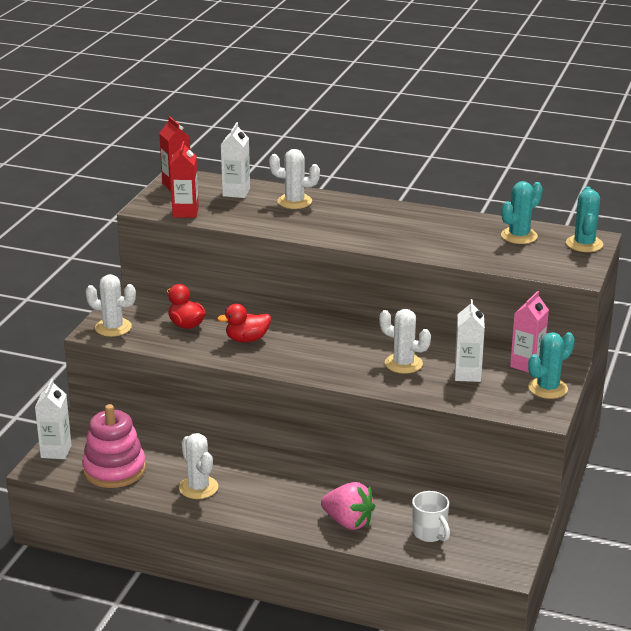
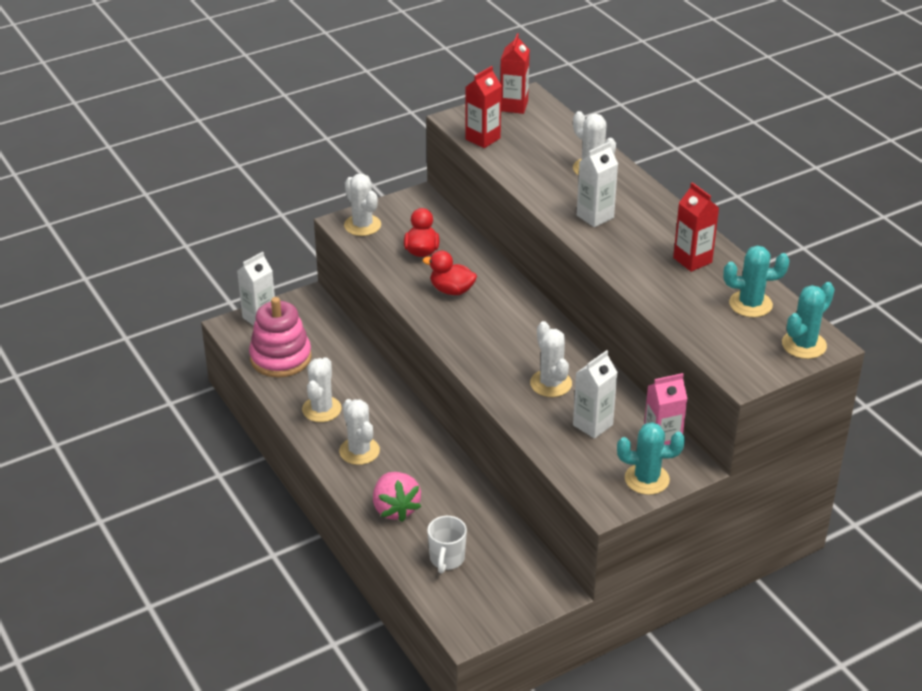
camera: 40 degrees right, 10 degrees up
white carton [221,122,250,198] -> white carton moved to [577,142,618,227]
none -> white cactus [339,399,380,465]
none -> red carton [673,182,719,272]

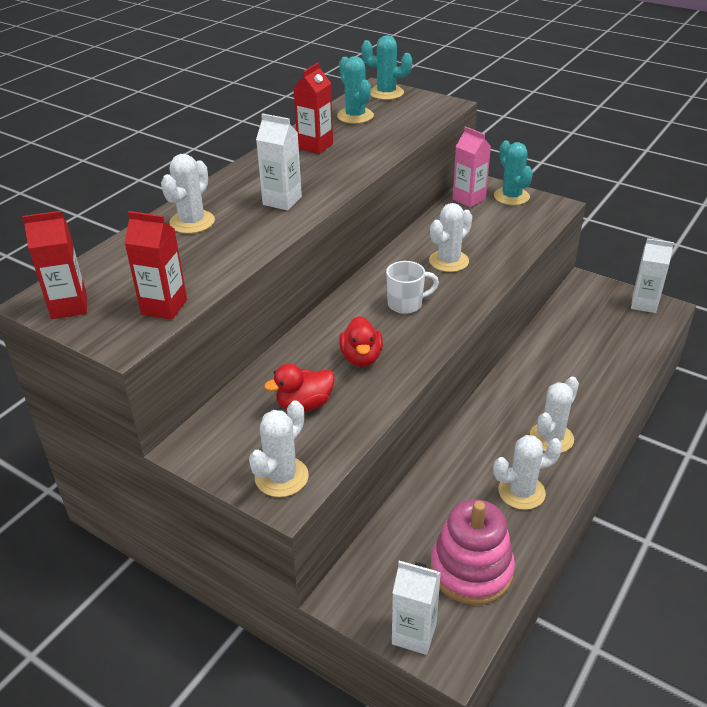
camera: 115 degrees left, 0 degrees up
pink strawberry [373,472,421,522] -> none
white mug [427,516,467,573] -> white mug moved to [386,261,439,314]
white carton [573,350,618,439] -> white carton moved to [631,238,674,313]

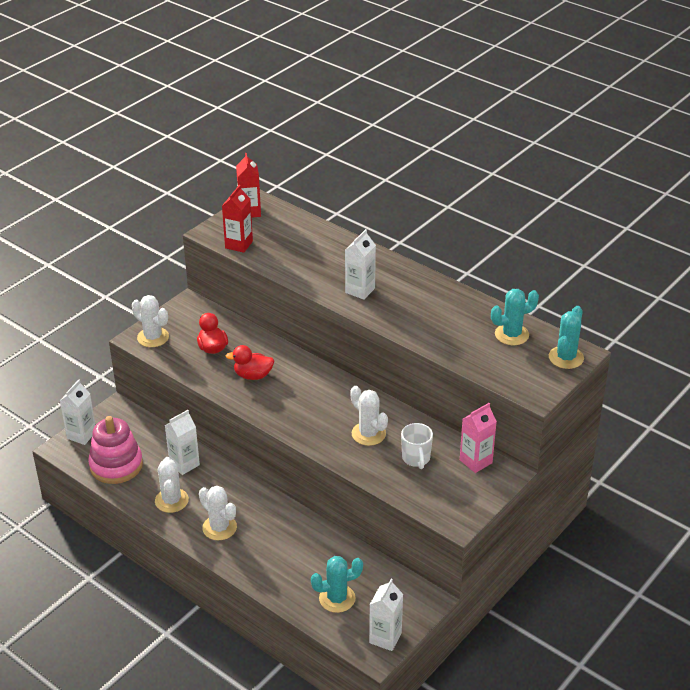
camera: 95 degrees right, 0 degrees up
white cactus [161,154,215,234] -> none
red carton [293,62,333,154] -> none
white mug [386,261,439,314] -> white mug moved to [401,423,433,469]
turquoise cactus [494,140,533,205] -> turquoise cactus moved to [311,556,363,613]
none -> white carton [165,410,200,475]

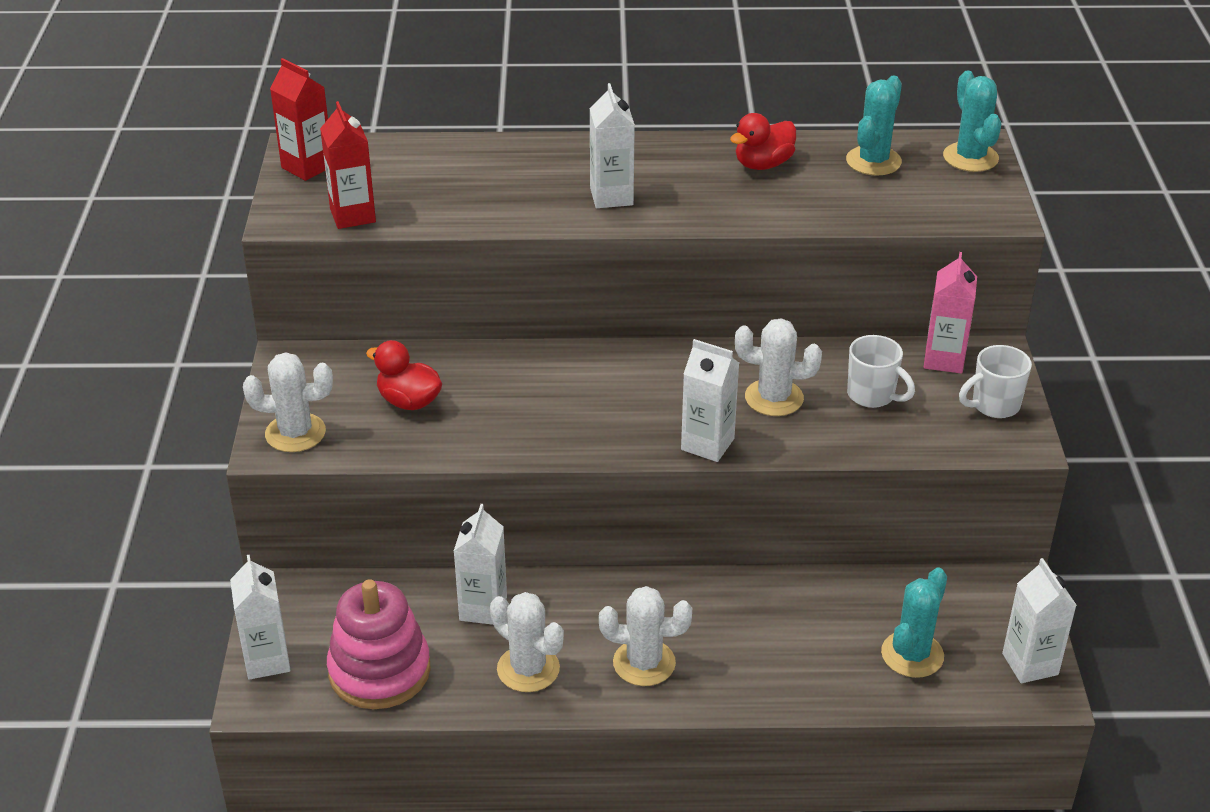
camera: 40 degrees left, 0 degrees up
red duck [226,345,274,380] -> red duck moved to [730,113,796,170]
none -> white carton [681,339,739,462]
none -> white mug [959,345,1032,418]

